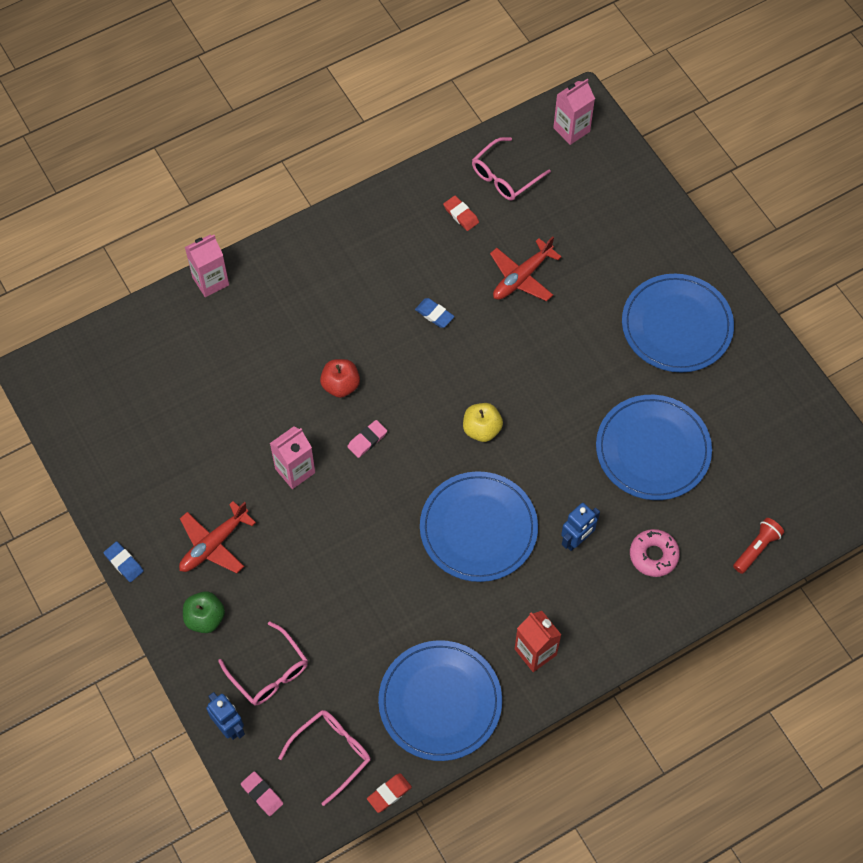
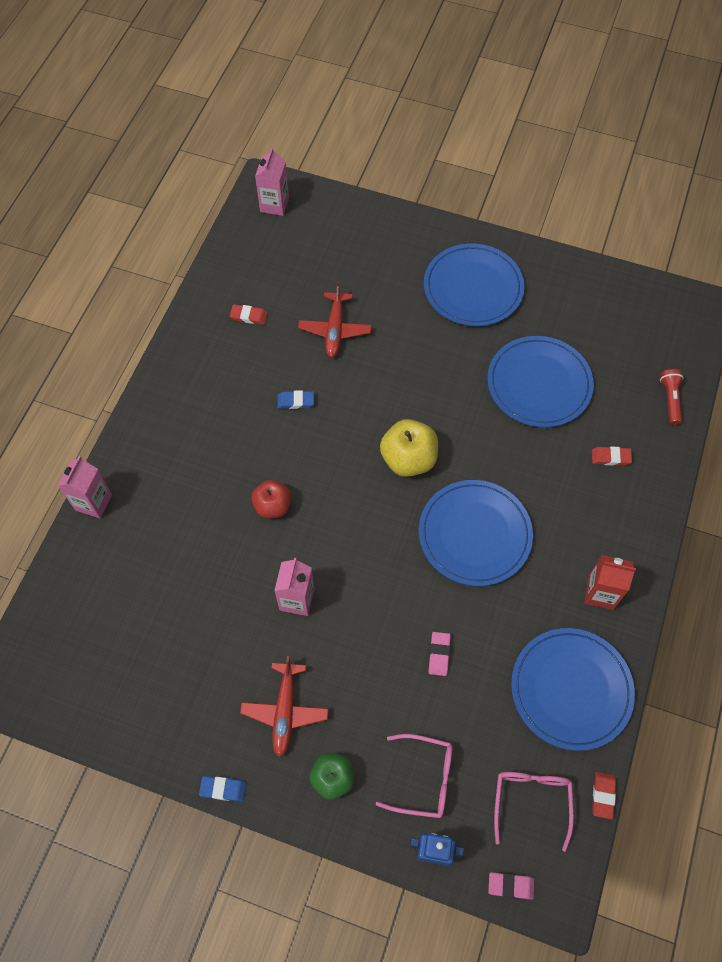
camera: 40 degrees left, 0 degrees up
pink eraser [347,420,387,458] -> pink eraser moved to [428,632,451,676]
yellow apple [463,403,503,442] -> yellow apple [380,419,438,477], size x1.51
pink glasses [472,137,551,201] -> none
blue robot [561,503,600,551] -> none
pink donut [630,529,680,577] -> red eraser [592,446,632,465]

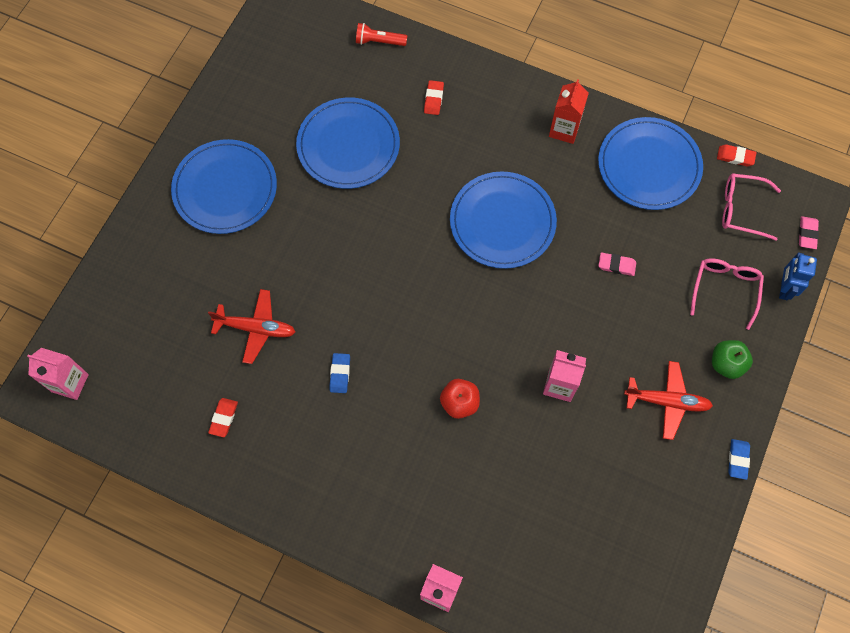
camera: 85 degrees left, 5 degrees up
yellow apple [380,419,438,477] -> none

